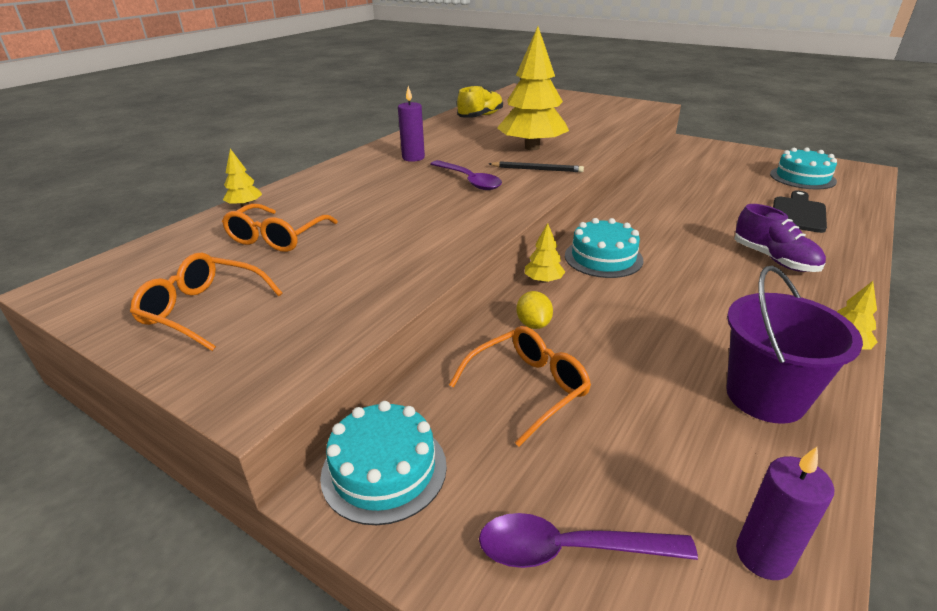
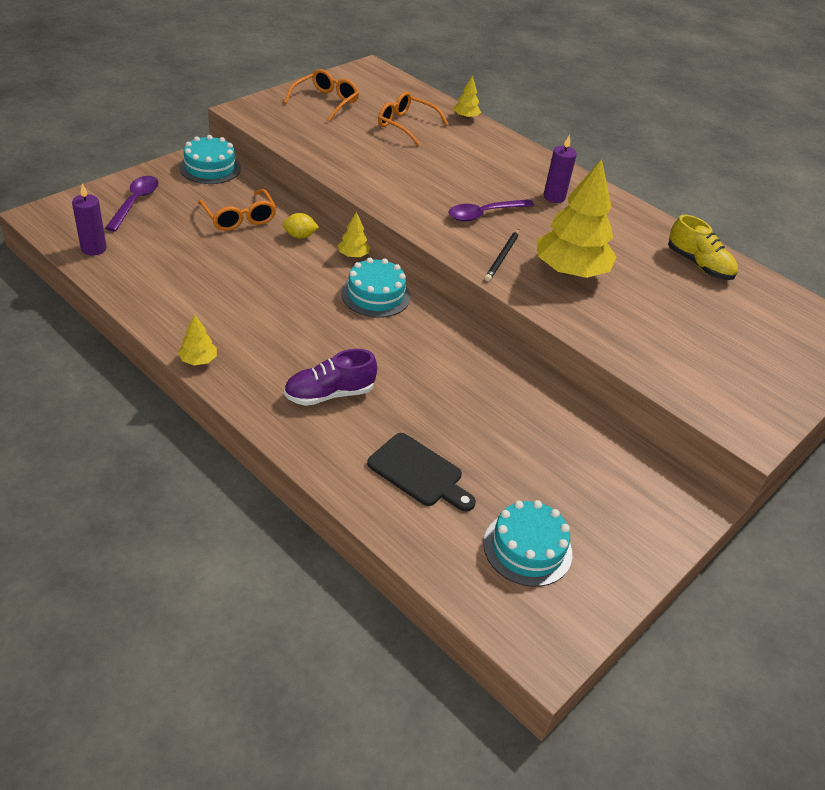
camera: 95 degrees right, 10 degrees up
purple bucket [726,266,863,424] -> none

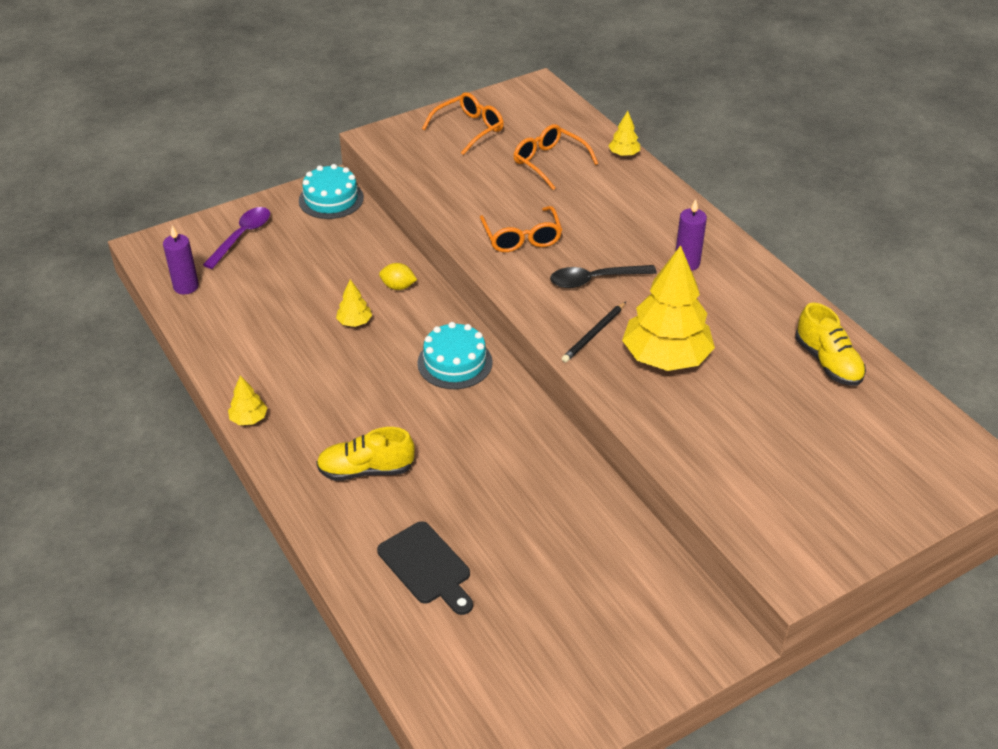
camera: 20 degrees right, 0 degrees up
orange glasses [198,189,277,231] -> orange glasses moved to [480,206,562,252]
purple shoe [284,349,377,406] -> yellow shoe [316,427,415,481]
yellow tree [338,212,370,258] -> yellow tree moved to [336,279,372,327]
purple spoon [448,199,534,221] -> black spoon [550,265,657,288]
turquoise cake [483,500,572,587] -> none

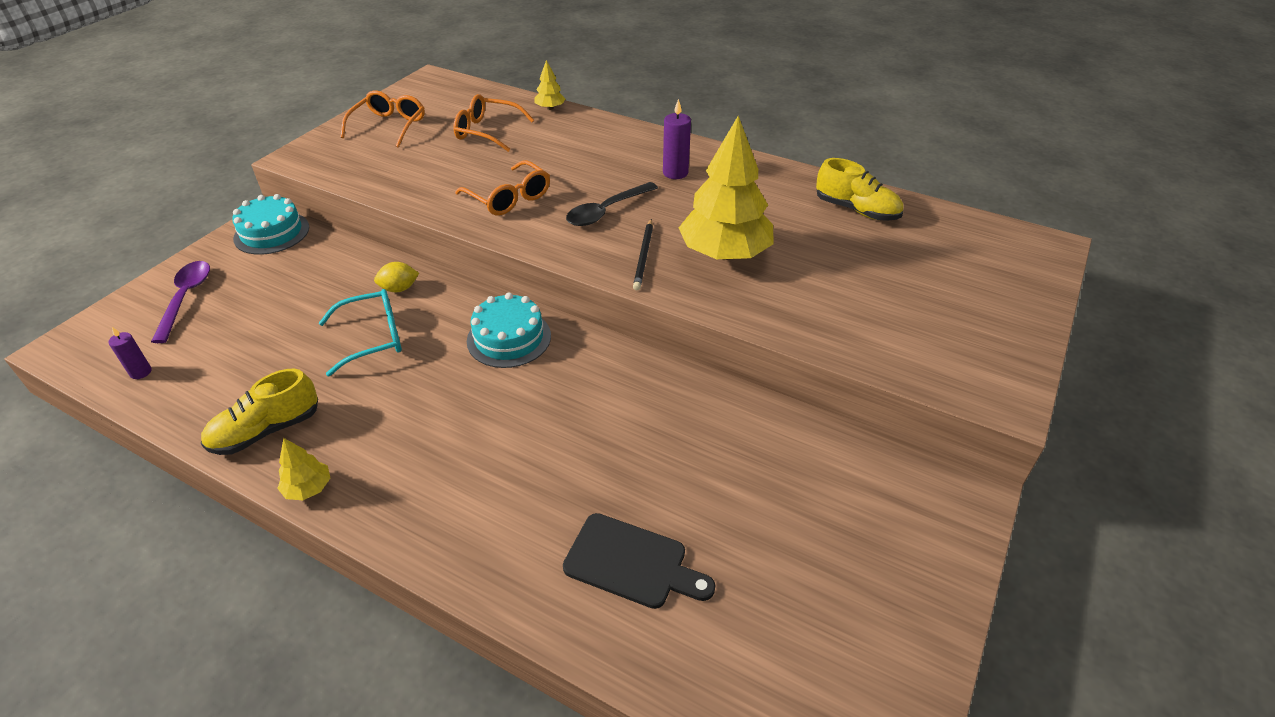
camera: 30 degrees left, 0 degrees up
purple candle [163,226,199,295] -> purple candle [108,327,152,379], size x0.64
yellow shoe [316,427,415,481] -> yellow shoe moved to [201,369,318,455]
yellow tree [336,279,372,327] -> turquoise glasses [319,289,402,376]

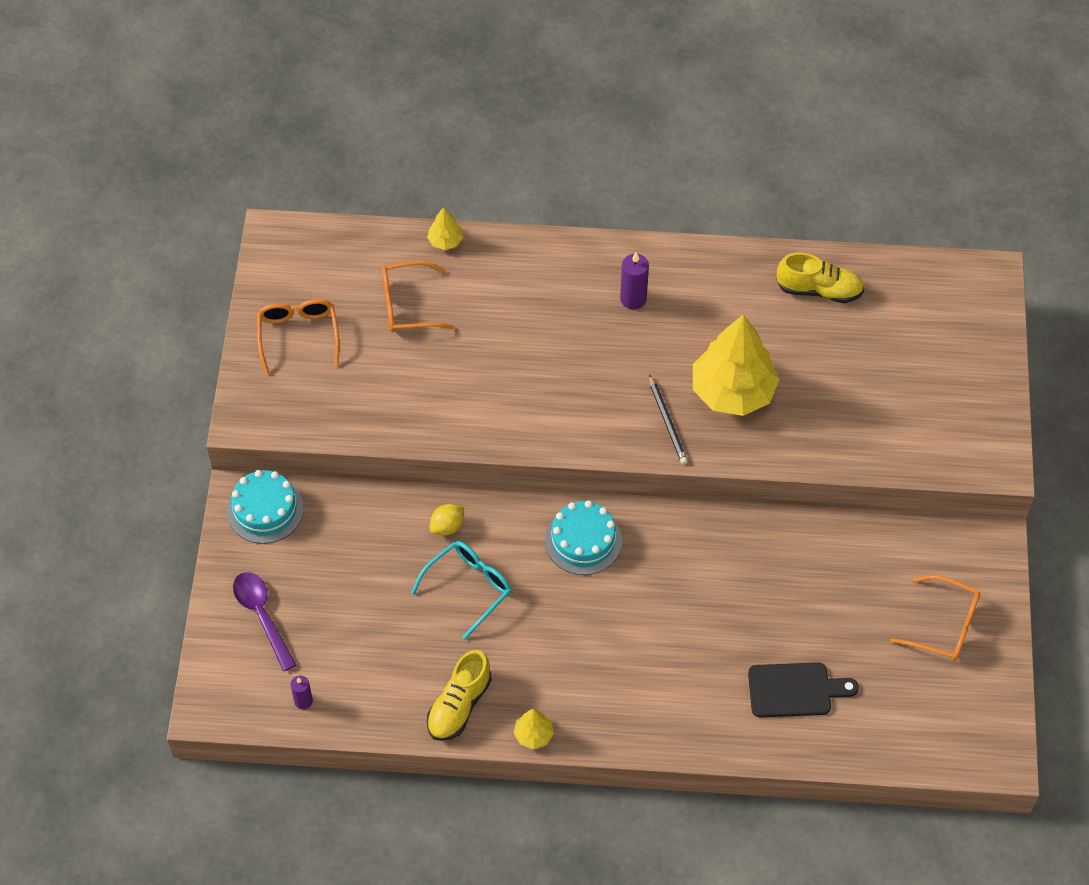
camera: 25 degrees left, 15 degrees up
orange glasses [455,160,550,215] -> orange glasses moved to [890,575,980,661]
black spoon [566,182,658,226] -> none

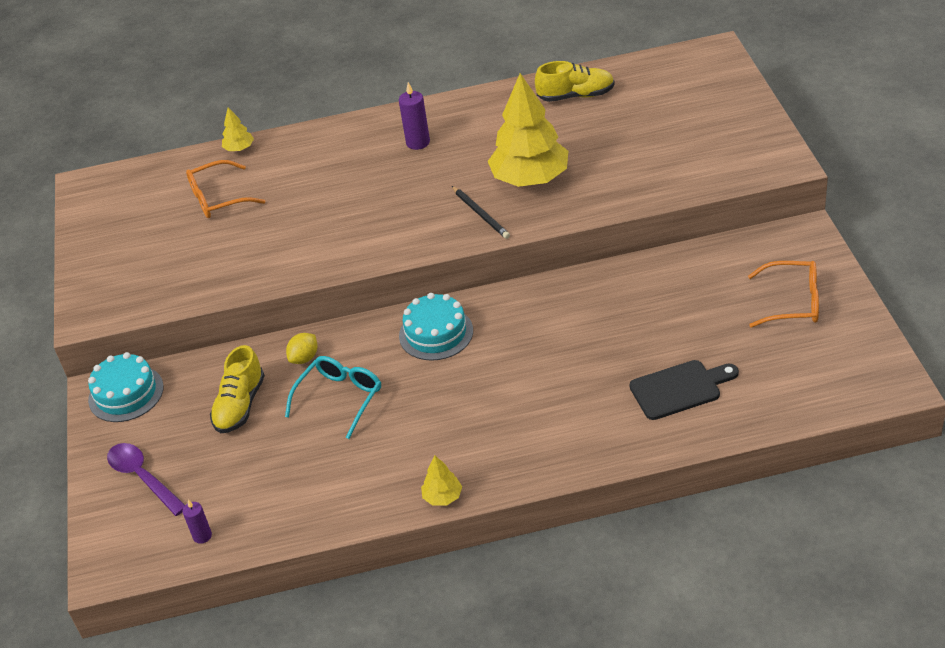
camera: 10 degrees left, 15 degrees down
orange glasses [257,299,340,374] -> none
yellow shoe [427,650,492,741] -> yellow shoe moved to [210,345,265,433]

